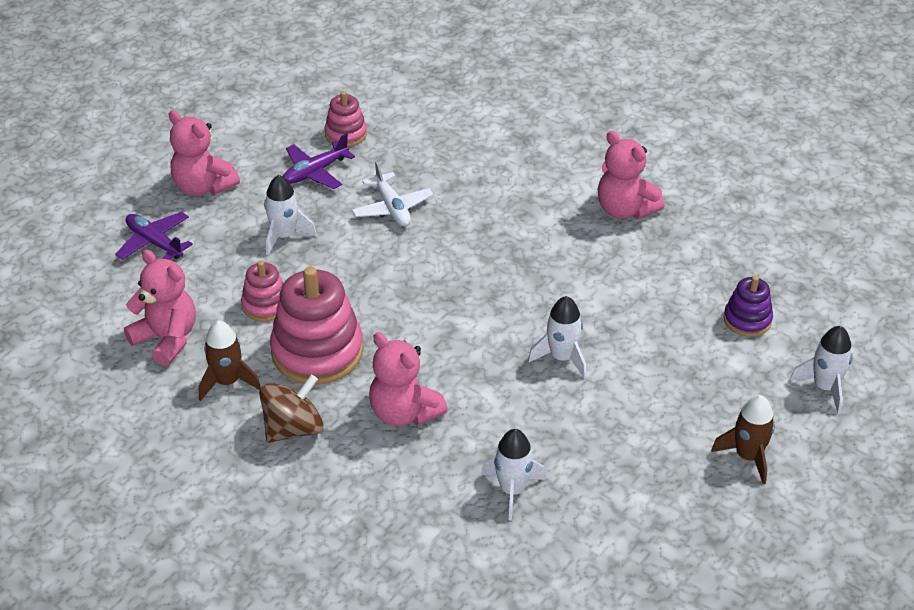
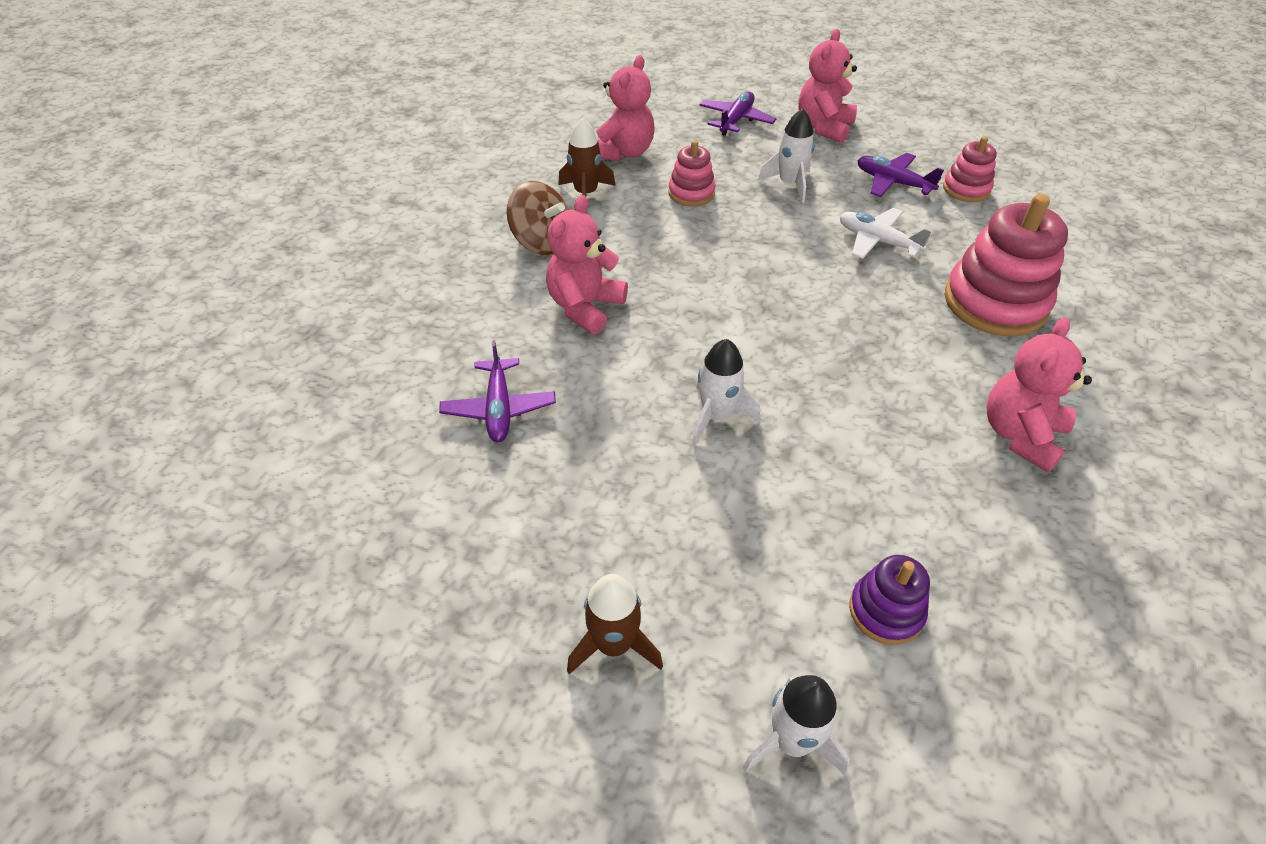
camera: 75 degrees right, 5 degrees up
pink stacking toy [270,267,363,385] -> pink stacking toy moved to [945,194,1068,336]
white plane [352,161,433,226] -> white plane turned 75 degrees clockwise [840,208,932,259]
white rocket [481,429,547,521] -> purple plane [439,340,556,442]

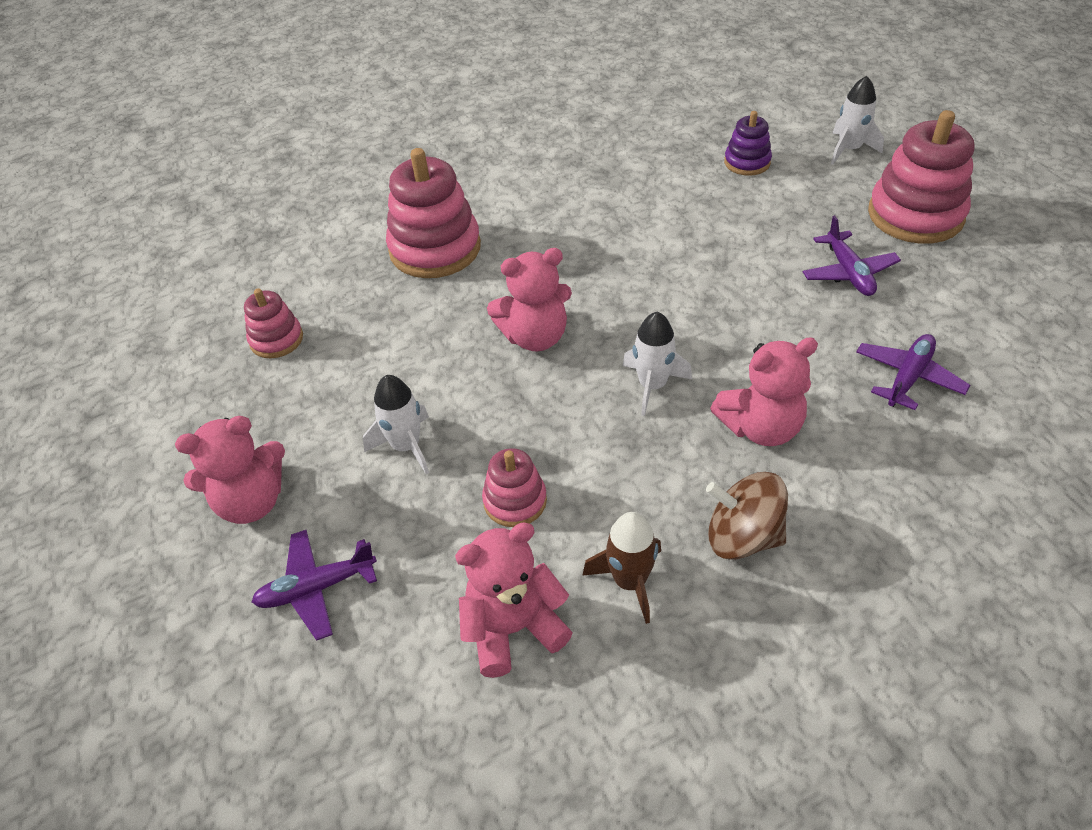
camera: 135 degrees left, 0 degrees up
brown spinning top [507,181,569,255] -> brown spinning top turned 60 degrees counterclockwise [706,472,788,560]
brown rocket [567,574,663,674] -> pink stacking toy [868,110,975,244]
white rocket [692,339,760,444] -> white rocket moved to [623,312,692,416]
white plane [840,208,932,259] -> none
purple plane [857,153,944,197] -> purple plane moved to [803,215,901,296]
pink teddy bear [986,317,1092,473] -> pink teddy bear moved to [487,248,572,352]

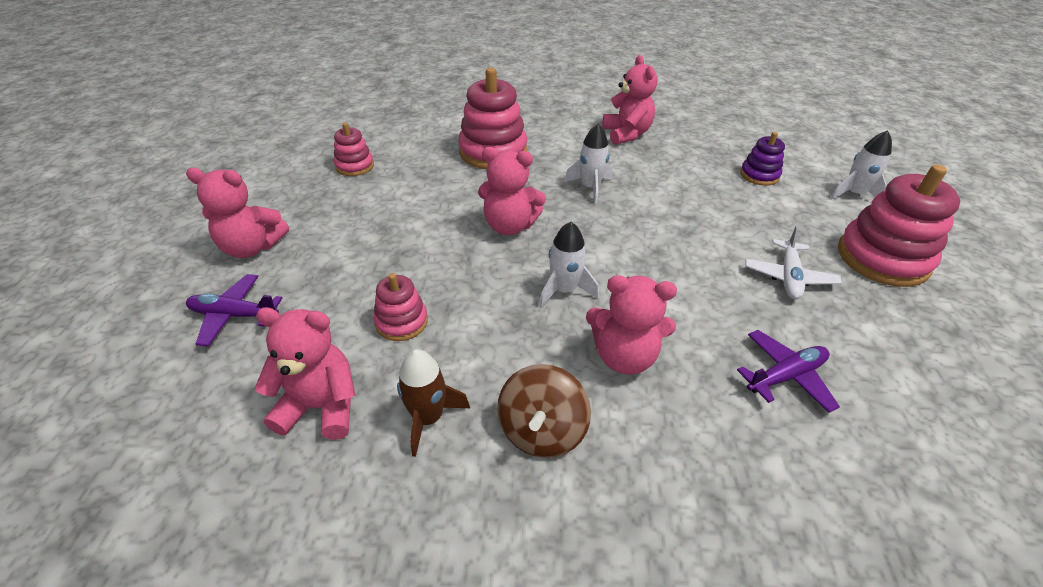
camera: 25 degrees right, 5 degrees down
white rocket [363,375,429,474] -> white rocket moved to [564,124,612,204]
brown spinning top [706,472,788,560] -> brown spinning top turned 120 degrees counterclockwise [497,364,591,458]
purple plane [803,215,901,296] -> white plane [745,226,842,299]
none -> pink teddy bear [602,55,658,145]

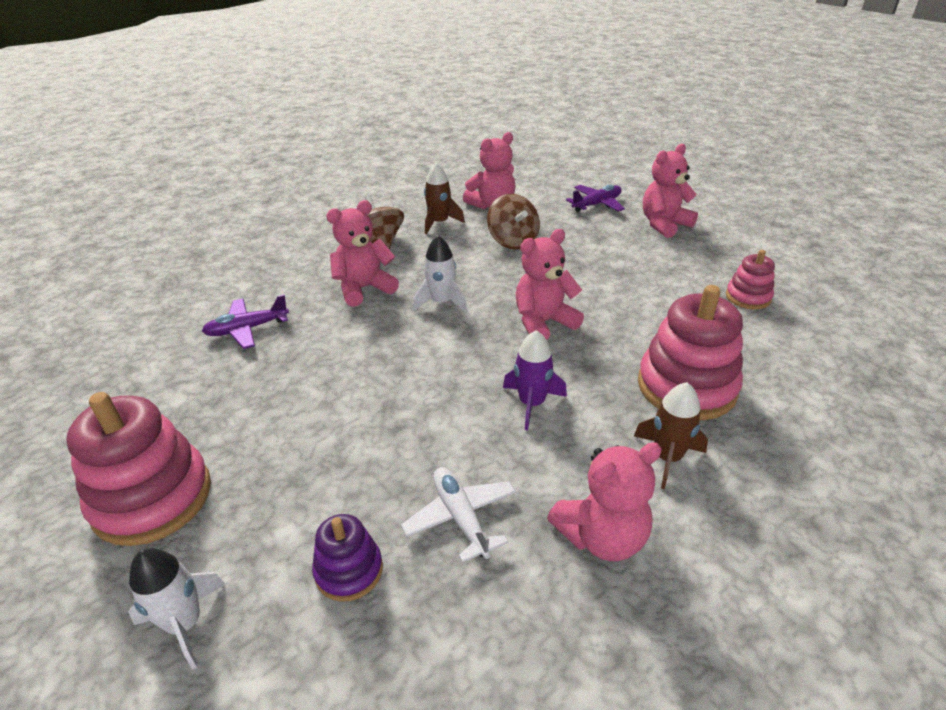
camera: 140 degrees right, 5 degrees down
pink stacking toy [373,273,428,341] -> brown spinning top [487,194,540,250]
white rocket [564,124,612,204] -> purple rocket [503,330,567,430]
pink teddy bear [602,55,658,145] -> pink teddy bear turned 60 degrees counterclockwise [547,442,662,561]
purple plane [737,330,840,413] -> purple plane turned 45 degrees clockwise [202,294,289,349]
white plane [745,226,842,299] -> white plane moved to [401,467,516,563]
none -> brown rocket [634,382,708,489]

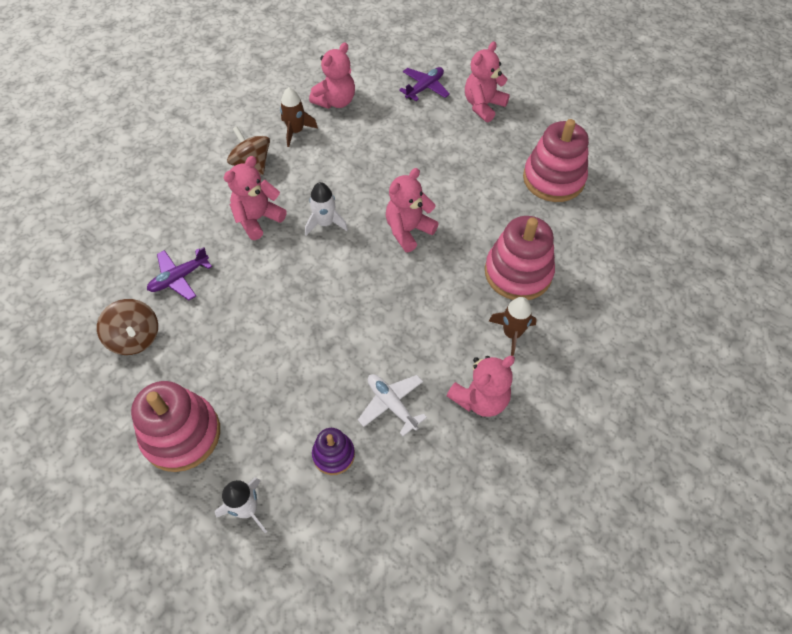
camera: 15 degrees left, 20 degrees up
brown spinning top [487,194,540,250] -> brown spinning top moved to [97,299,158,355]
purple rocket [503,330,567,430] -> none
pink stacking toy [726,250,775,310] -> pink stacking toy [523,119,589,202], size x1.87

